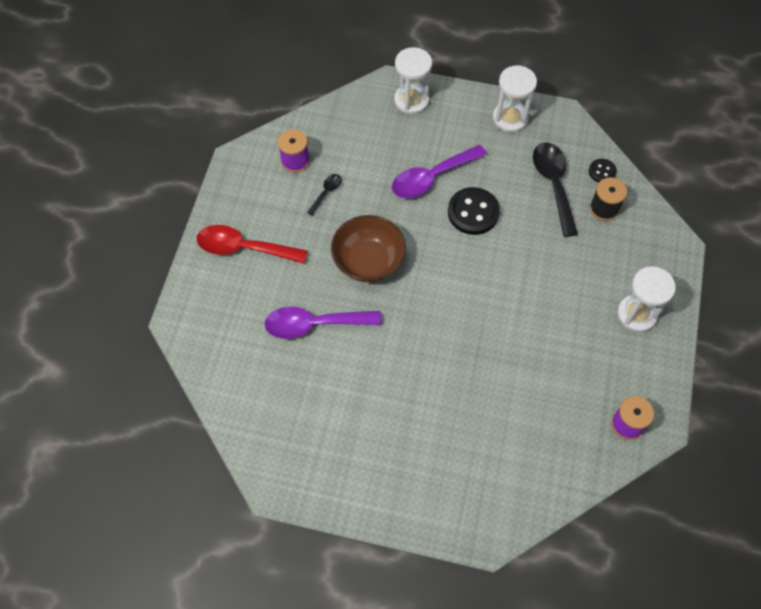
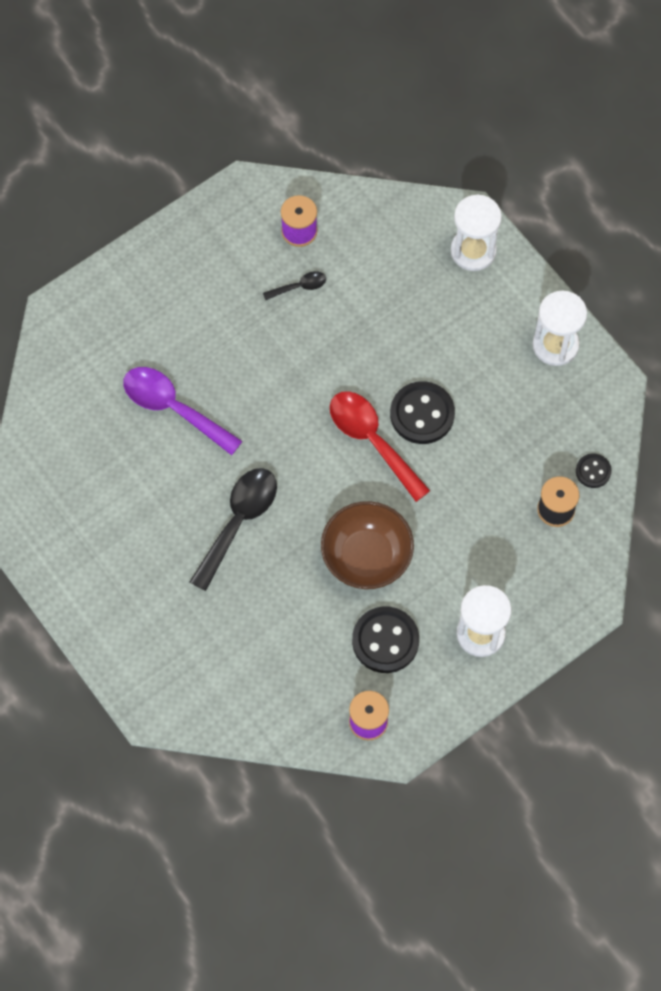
camera: 40 degrees right, 5 degrees up
red spoon [197,225,307,264] -> red spoon moved to [330,391,430,502]
brown bowl [331,215,406,282] -> brown bowl moved to [321,501,414,589]
purple spoon [392,145,487,198] -> none
black spoon [533,143,578,237] -> black spoon moved to [190,468,277,591]
none -> black button [352,606,419,673]

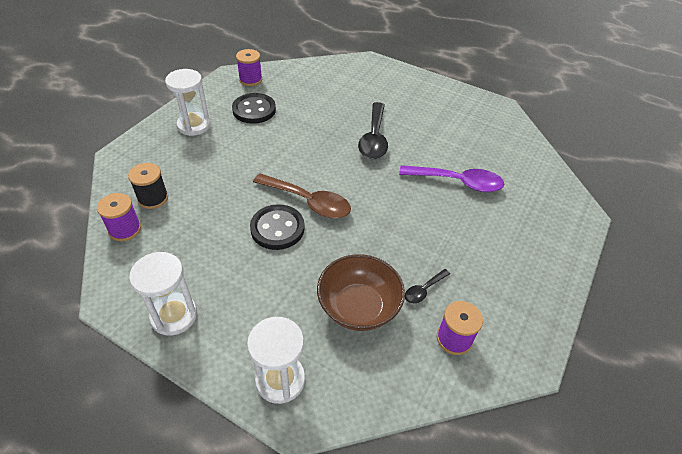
camera: 155 degrees right, 20 degrees down
brown bowl [321,501,414,589] -> brown bowl moved to [317,254,405,331]
red spoon [330,391,430,502] -> brown spoon [253,173,351,219]
black button [576,454,611,488] -> purple spool [97,193,141,241]

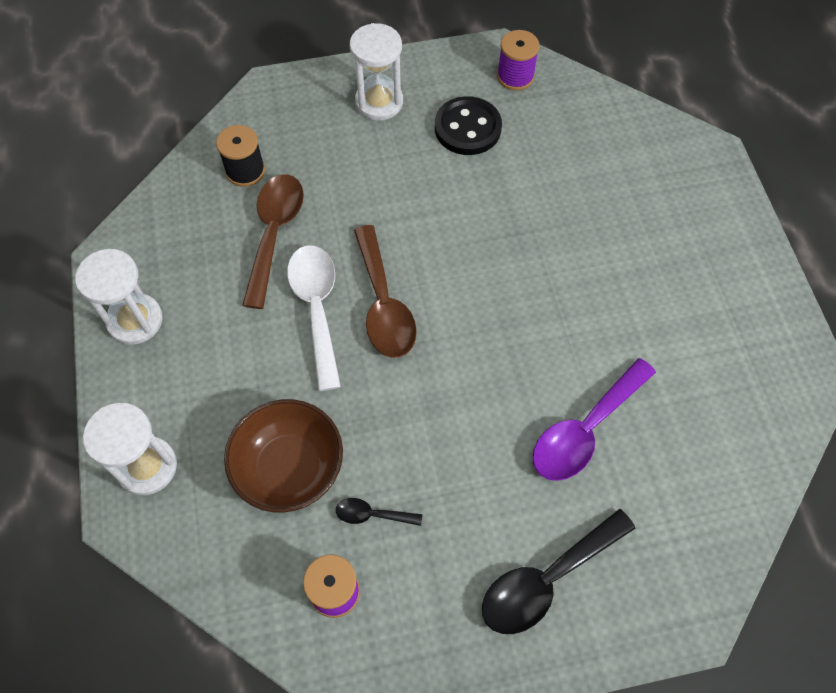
camera: 50 degrees right, 15 degrees up
purple spool [97,193,141,241] -> none
black button [250,204,305,250] -> white spoon [287,245,341,391]
black spoon [358,102,388,159] -> black spoon moved to [482,509,635,634]
purple spoon [399,165,504,192] -> purple spoon turned 75 degrees clockwise [533,358,656,481]
none -> brown spoon [242,174,304,309]

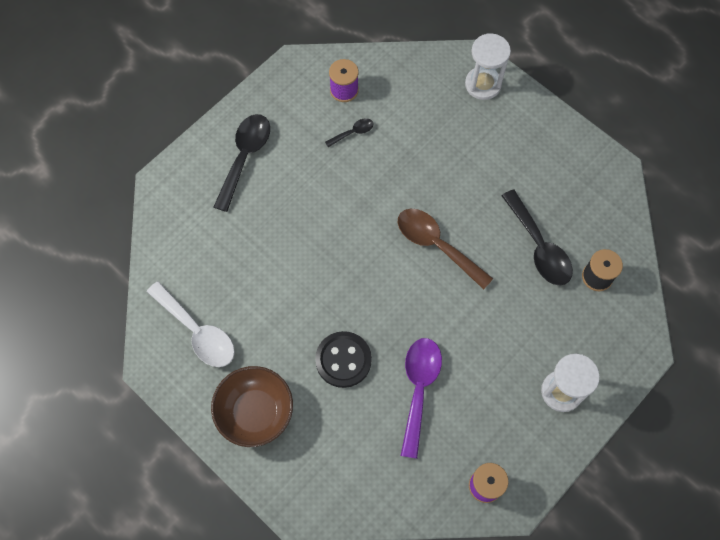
camera: 145 degrees right, 5 degrees up
white hourglass [75,249,163,345] -> none
brown bowl [224,399,343,512] -> brown bowl moved to [211,366,293,447]
brown spoon [242,174,304,309] -> black spoon [501,189,573,286]
white spoon [287,245,341,391] -> white spoon moved to [147,281,235,367]
black button [435,96,502,155] -> black button moved to [315,331,372,388]
purple spoon [533,358,656,481] -> purple spoon moved to [401,338,442,459]

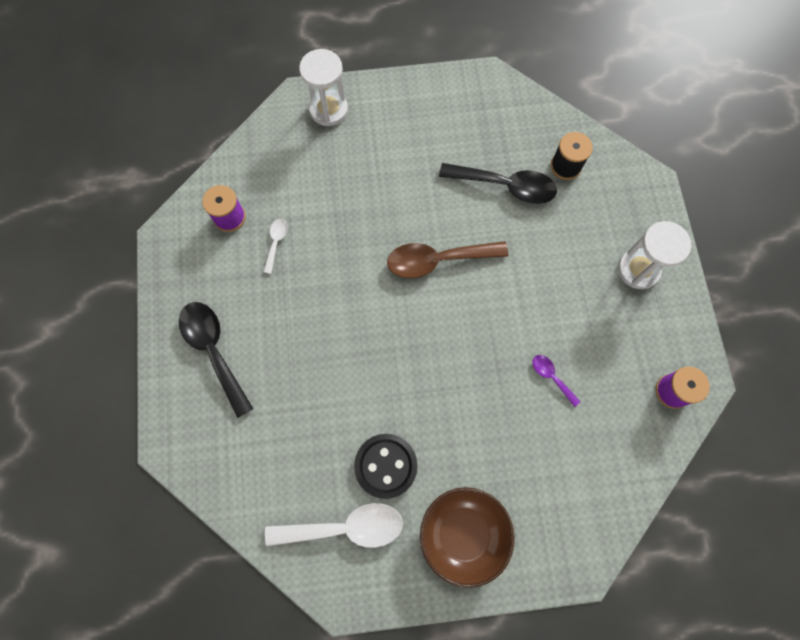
camera: 50 degrees left, 5 degrees up
black button [315,331,372,388] -> black button moved to [354,434,418,499]
black spoon [325,118,374,147] -> white spoon [264,218,288,274]
purple spoon [401,338,442,459] -> purple spoon [532,355,581,407], size x0.49

